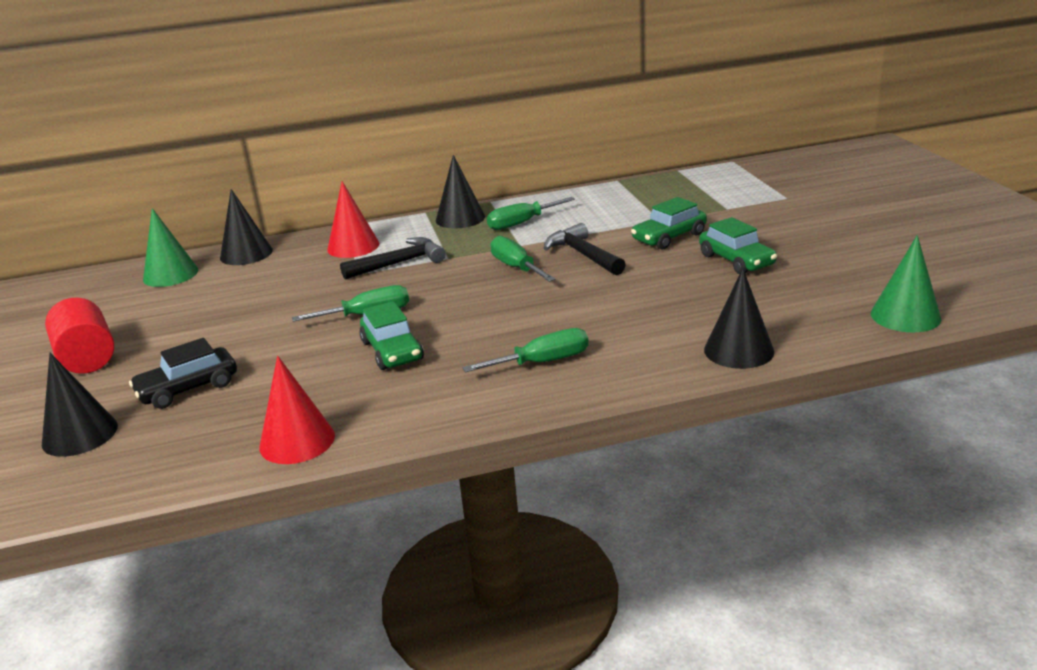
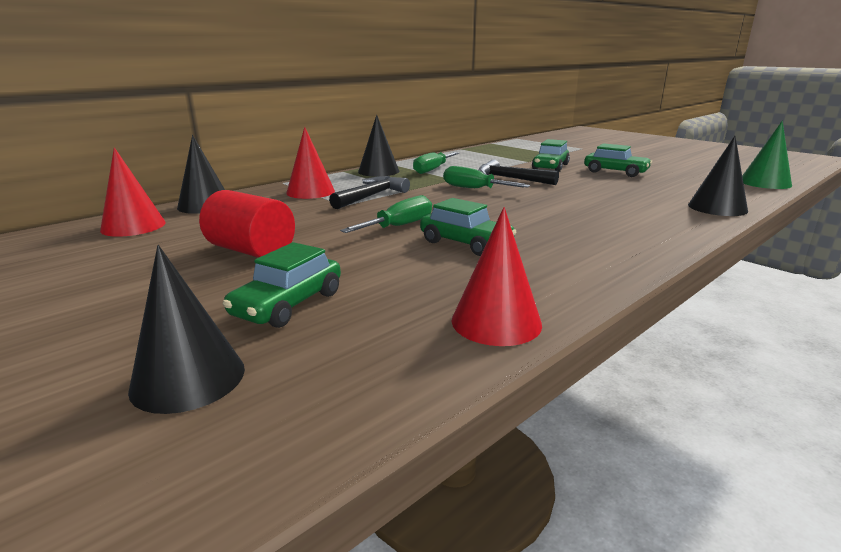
camera: 30 degrees left, 5 degrees down
red cylinder [45,298,115,374] -> red cylinder moved to [199,190,295,258]
black car [129,338,237,409] -> green car [223,242,341,328]
green cone [143,208,198,287] -> red cone [100,147,166,237]
green screwdriver [462,328,589,372] -> none

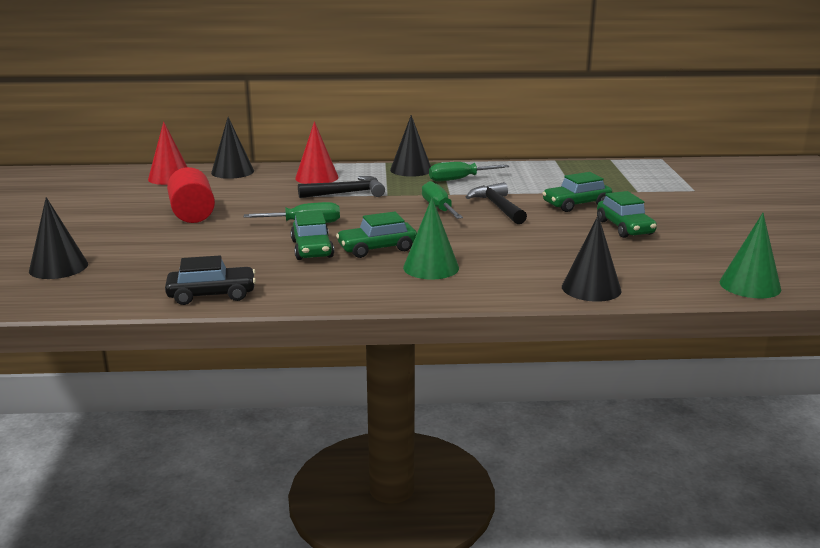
camera: 40 degrees right, 0 degrees up
green car [223,242,341,328] -> green car moved to [336,212,417,258]
red cone [452,207,542,346] -> black car [165,255,256,305]
none -> green cone [403,198,459,279]

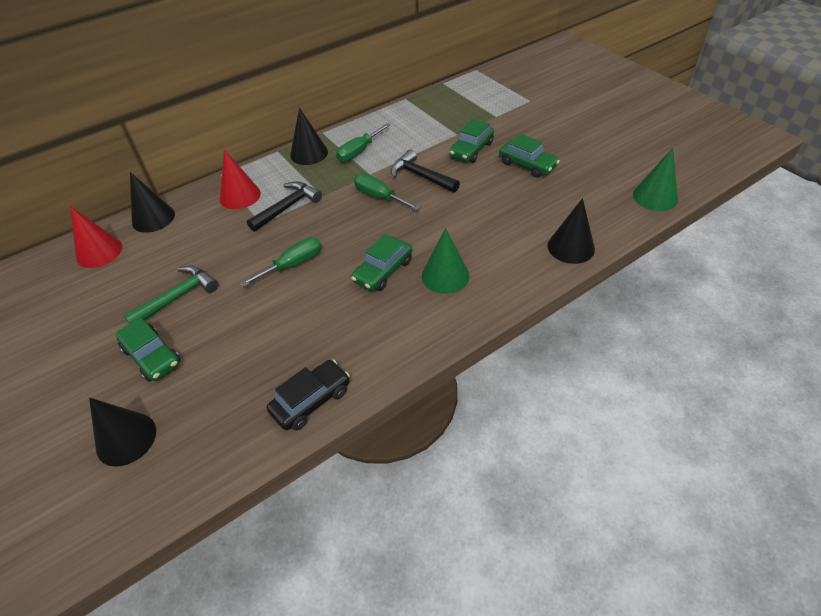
camera: 30 degrees left, 25 degrees up
red cylinder [167,167,215,223] -> green hammer [124,265,218,324]
green car [291,210,334,260] -> green car moved to [116,317,181,382]

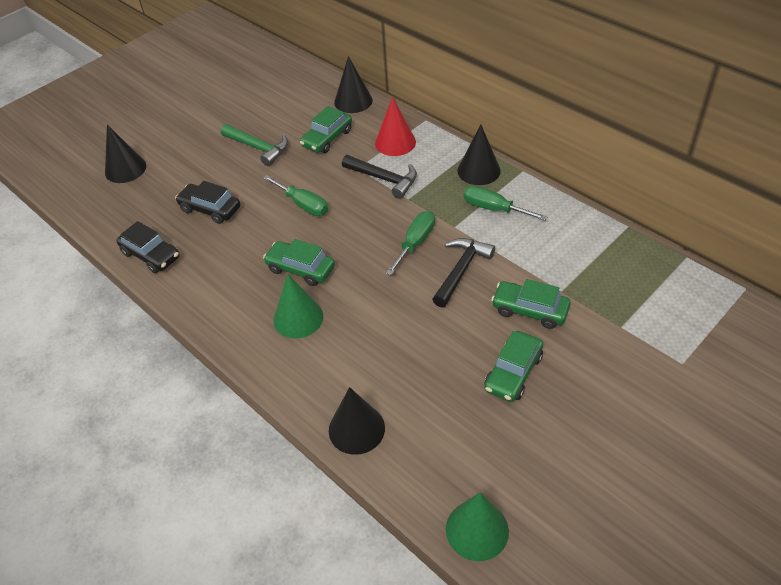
camera: 80 degrees right, 0 degrees up
red cone [70,206,122,268] -> none
green car [116,317,181,382] -> green car moved to [300,106,352,153]
none -> black car [175,181,240,224]

